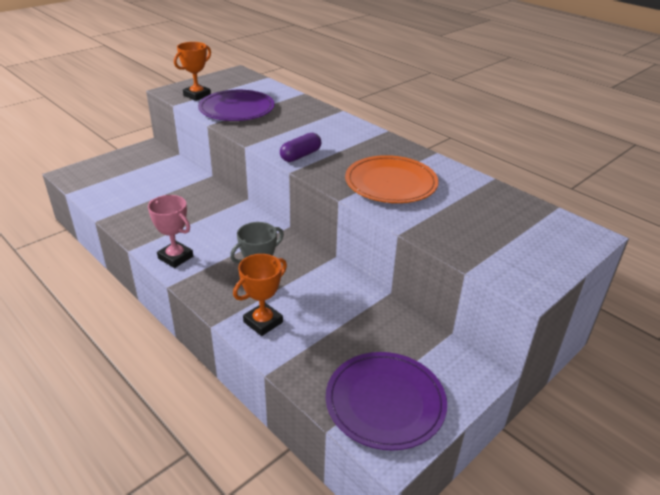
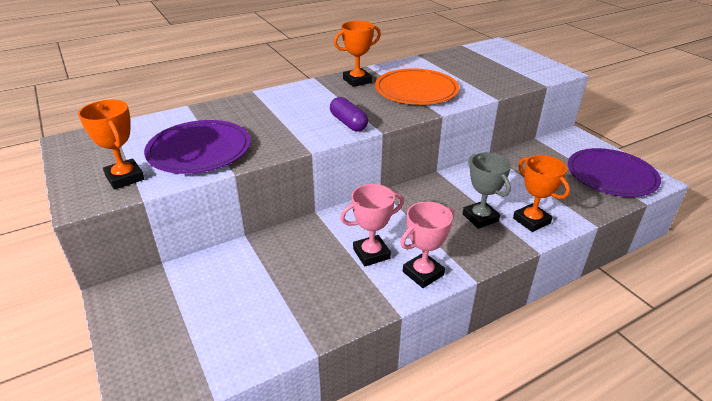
camera: 75 degrees left, 0 degrees up
none -> orange trophy [334,21,381,87]
none -> pink trophy [340,184,404,266]

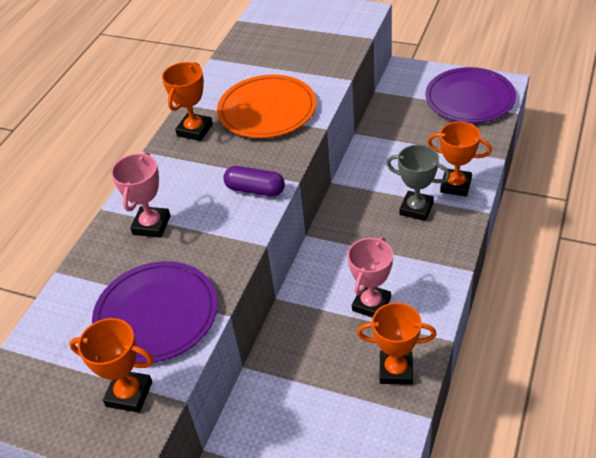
camera: 35 degrees left, 10 degrees up
pink trophy [400,201,454,288] -> pink trophy moved to [111,152,170,238]
none -> orange trophy [357,303,437,385]

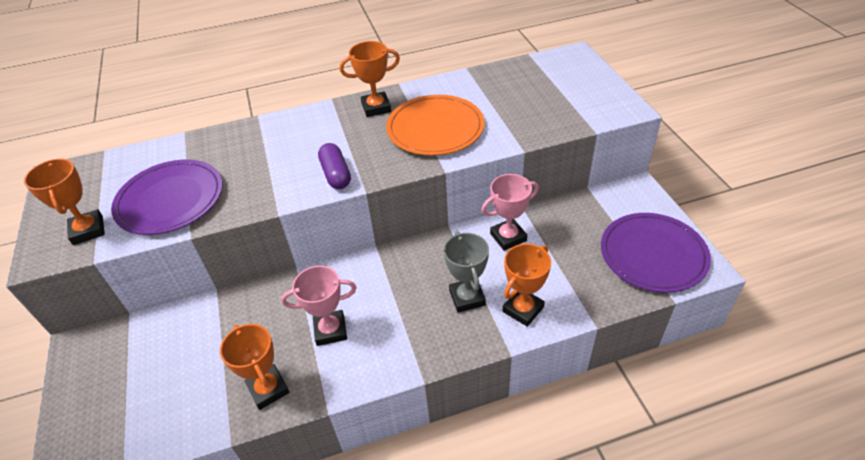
camera: 50 degrees right, 0 degrees up
pink trophy [111,152,170,238] -> pink trophy moved to [481,174,539,251]
orange trophy [427,122,492,197] -> orange trophy turned 60 degrees clockwise [503,244,551,327]

